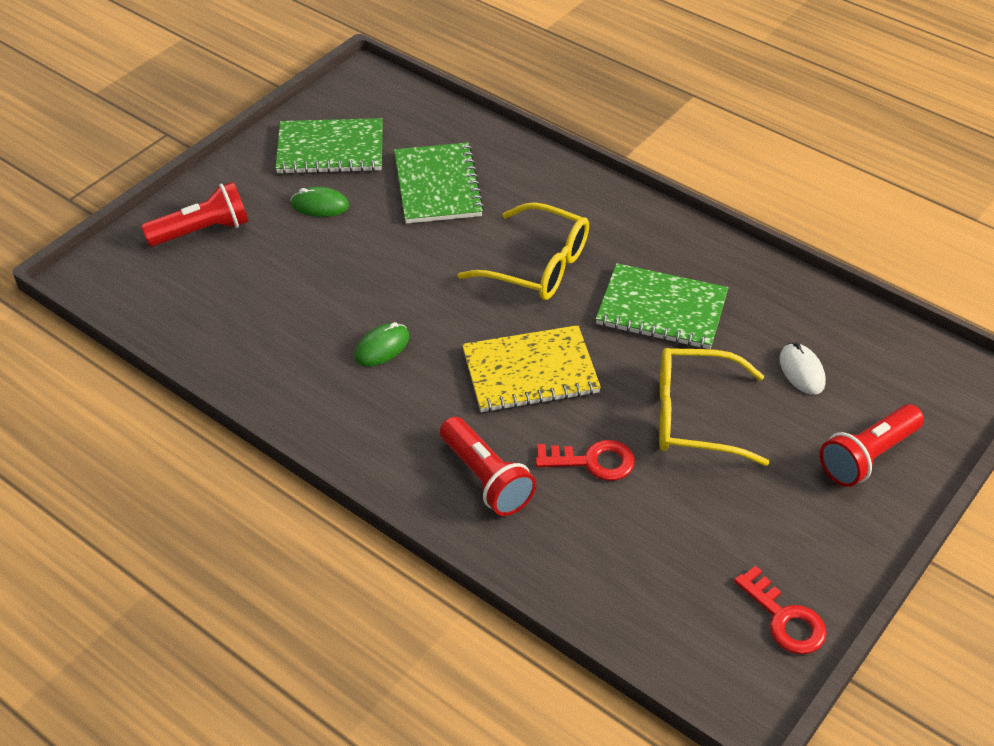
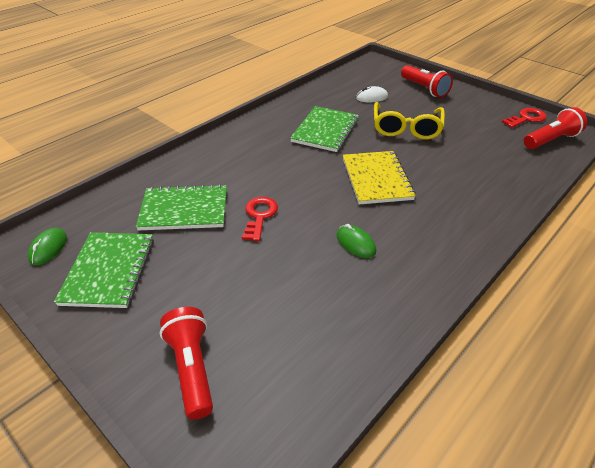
camera: 85 degrees left, 5 degrees down
green mouse [291,187,349,217] -> green mouse moved to [28,228,67,265]
red flashlight [440,417,536,516] -> red flashlight moved to [524,107,587,149]
yellow glasses [458,202,589,300] -> none
red key [535,440,635,481] -> red key moved to [242,197,278,241]

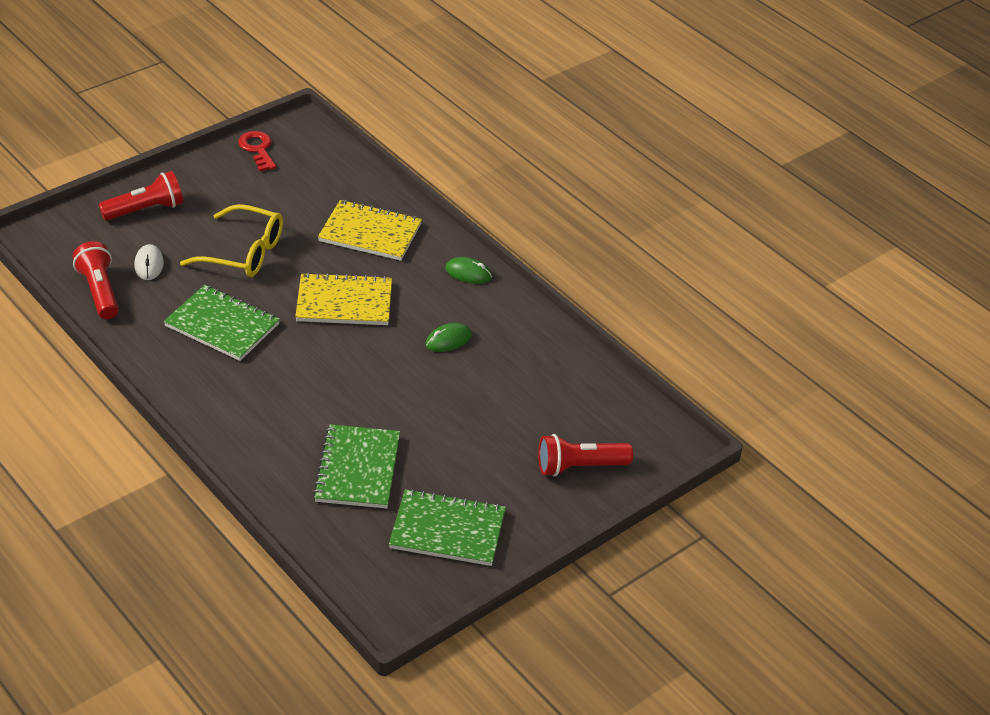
camera: 85 degrees left, 0 degrees up
green mouse [28,228,67,265] -> green mouse moved to [445,257,492,284]
red key [242,197,278,241] -> none
red flashlight [524,107,587,149] -> red flashlight moved to [72,241,119,319]
none -> yellow notebook [318,200,422,261]

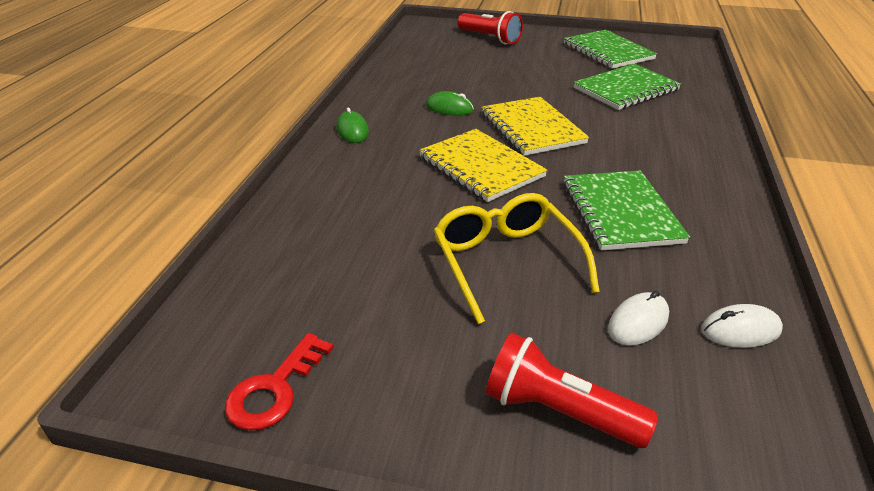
camera: 125 degrees left, 5 degrees down
red flashlight [72,241,119,319] -> white mouse [701,304,783,348]
yellow notebook [318,200,422,261] -> yellow notebook moved to [481,97,589,156]

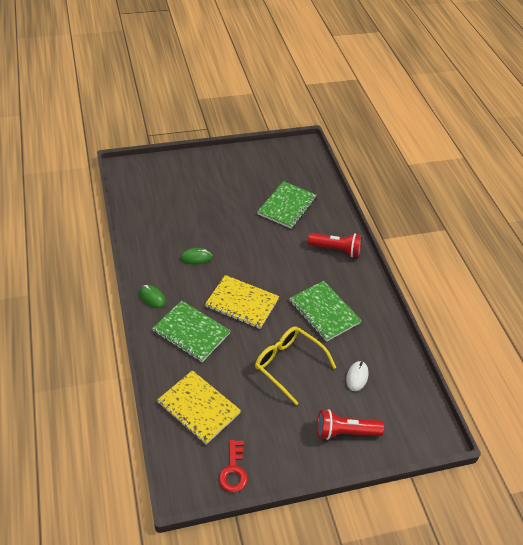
camera: 30 degrees left, 10 degrees up
red flashlight [458,11,523,44] -> red flashlight moved to [308,233,362,257]
yellow notebook [481,97,589,156] -> yellow notebook moved to [157,370,241,445]
green notebook [564,30,657,69] -> green notebook moved to [152,300,231,362]
white mouse [701,304,783,348] -> none

